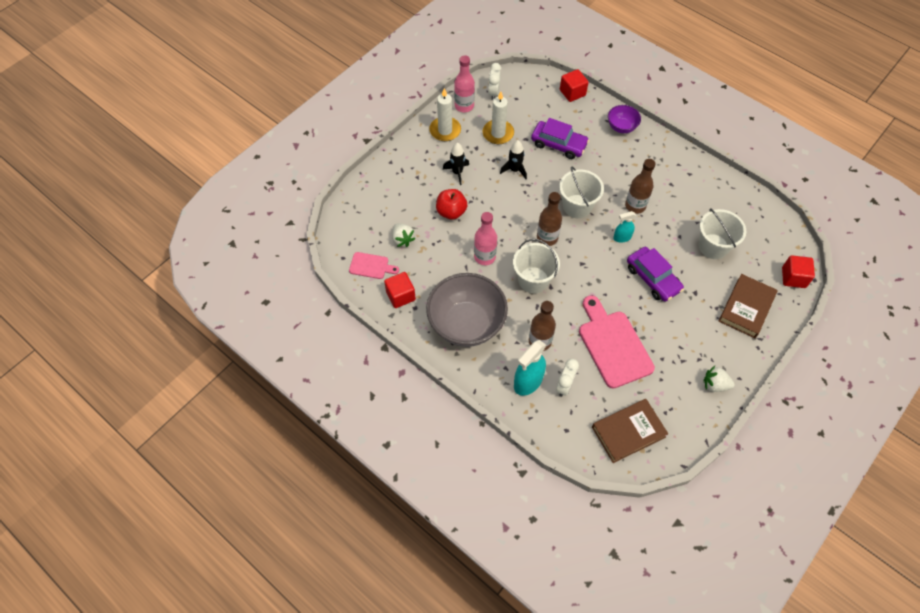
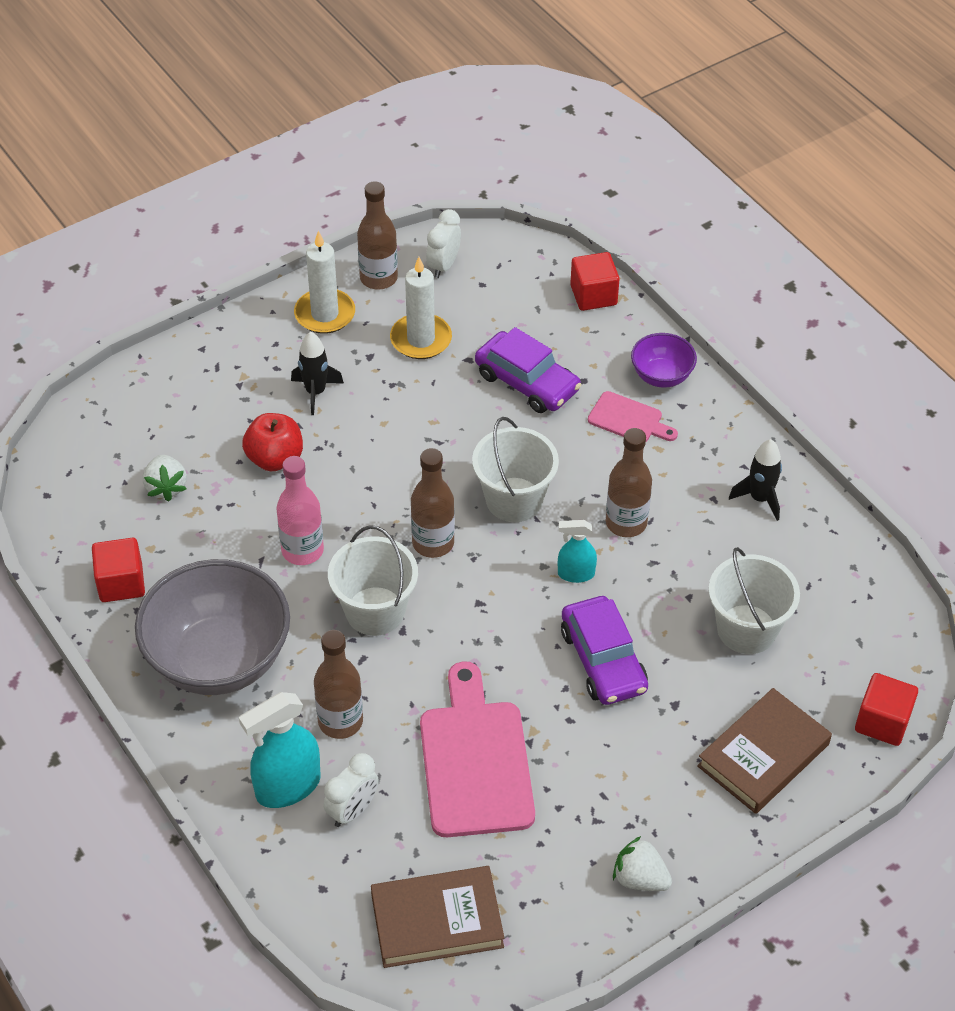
camera: 15 degrees right, 10 degrees down
pink cutting board [349,252,399,279] -> pink cutting board moved to [588,391,678,442]
pink bottle [454,55,475,112] -> brown bottle [357,181,398,290]
black rocket [500,140,527,179] -> black rocket moved to [729,439,782,521]

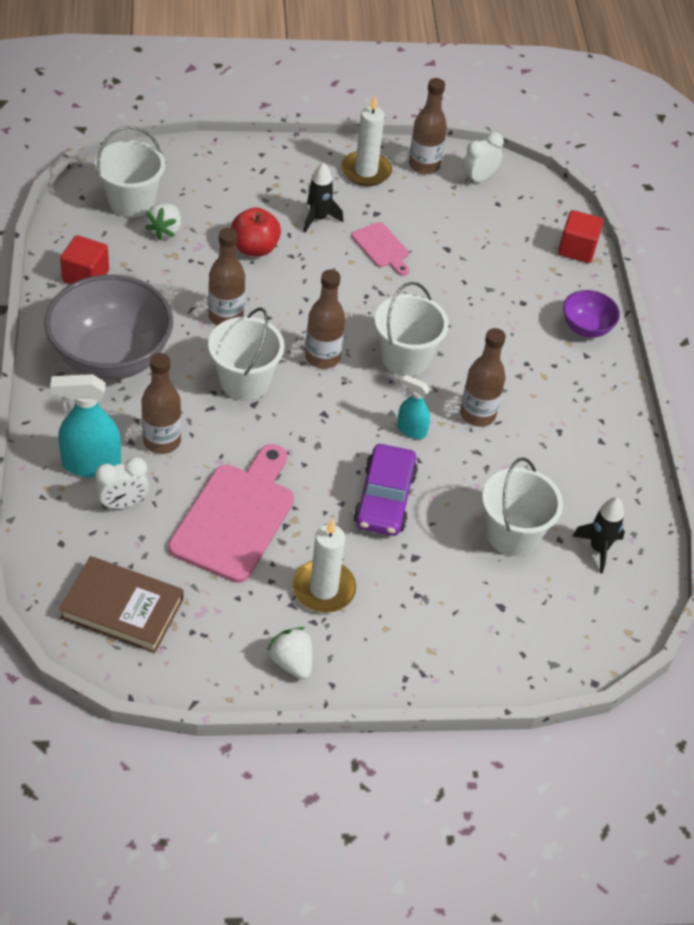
camera: 25 degrees right, 0 degrees up
pink bottle [276,456,324,565] -> brown bottle [208,228,245,326]
white candle [390,257,452,359] -> white candle moved to [292,518,356,613]
purple car [475,327,581,413] -> none
pink cutting board [588,391,678,442] -> pink cutting board moved to [351,222,409,276]
brown book [697,688,832,814] -> none
black rocket [729,439,782,521] -> black rocket moved to [572,497,625,573]
red cube [855,673,918,746] -> none
none -> white bucket [95,126,165,218]

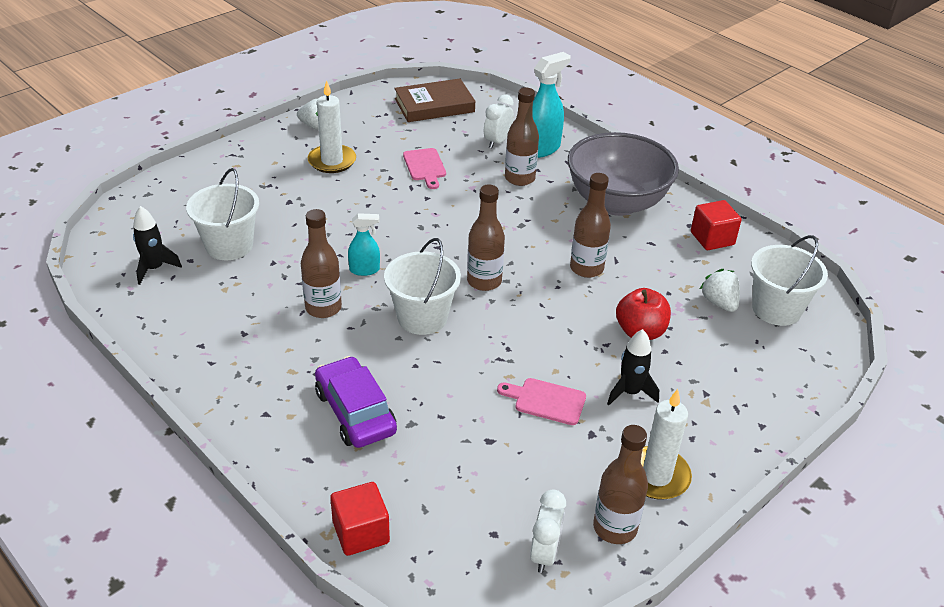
camera: 145 degrees right, 10 degrees down
pink cutting board [168,444,294,583] -> pink cutting board [403,148,446,189], size x0.51
white bucket [208,308,285,401] -> none
purple car [353,444,418,536] -> purple car moved to [315,356,397,448]
purple bowl [563,290,620,338] -> none

